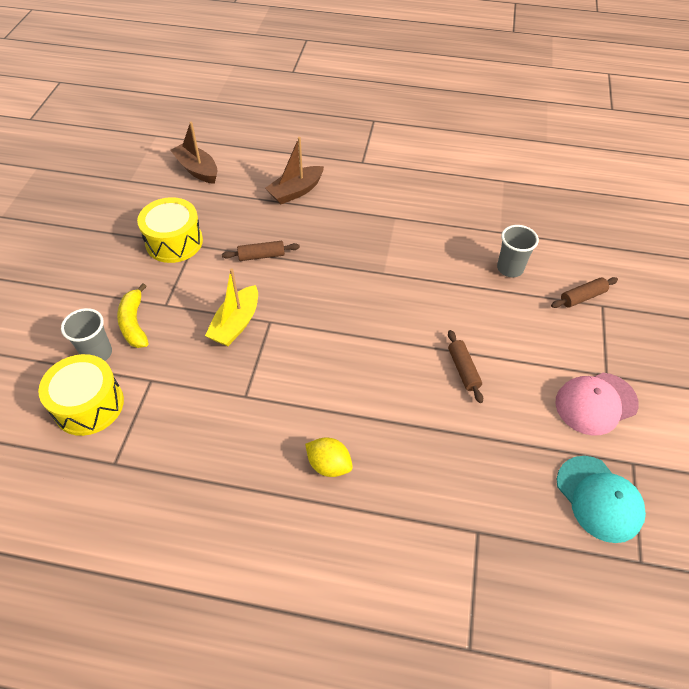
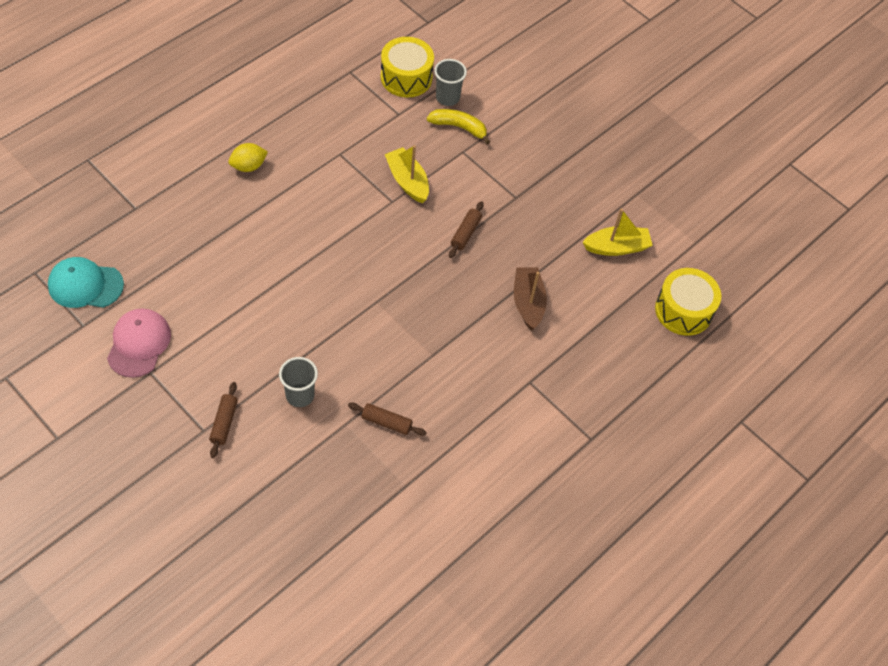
camera: 120 degrees right, 5 degrees up
yellow drum [137,197,203,263] -> yellow drum moved to [655,268,721,336]
brown boat [171,122,218,184] -> yellow boat [582,209,653,256]
brown rolling pin [448,330,483,403] -> brown rolling pin moved to [348,403,427,436]

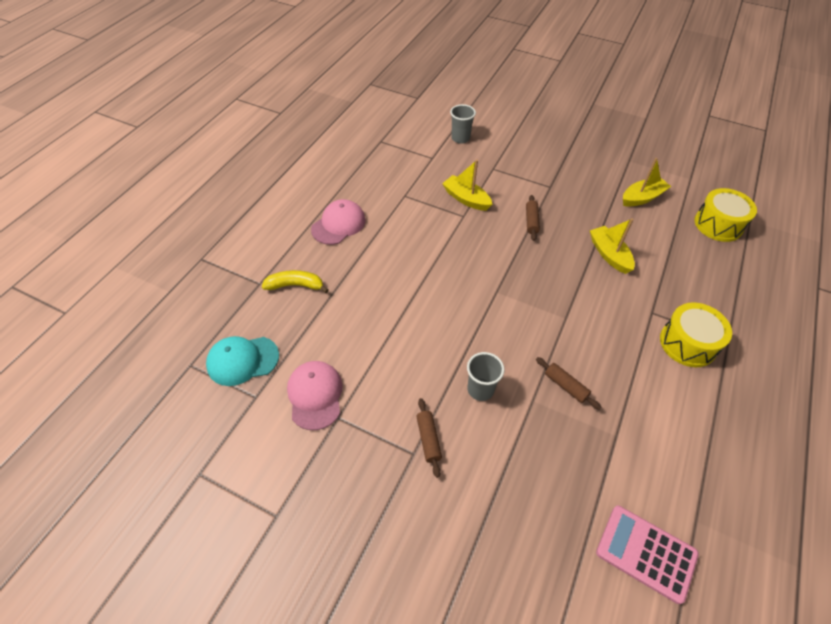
camera: 15 degrees left, 5 degrees down
yellow lemon [228,143,268,172] -> pink cap [311,199,366,245]
brown rolling pin [348,403,427,436] -> brown rolling pin turned 45 degrees clockwise [536,357,601,410]
yellow drum [381,37,434,97] -> yellow drum moved to [660,302,732,367]
yellow banana [427,109,490,144] -> yellow banana moved to [262,270,328,293]
brown boat [514,267,547,330] -> yellow boat [590,218,635,274]
none -> pink calculator [596,506,699,604]

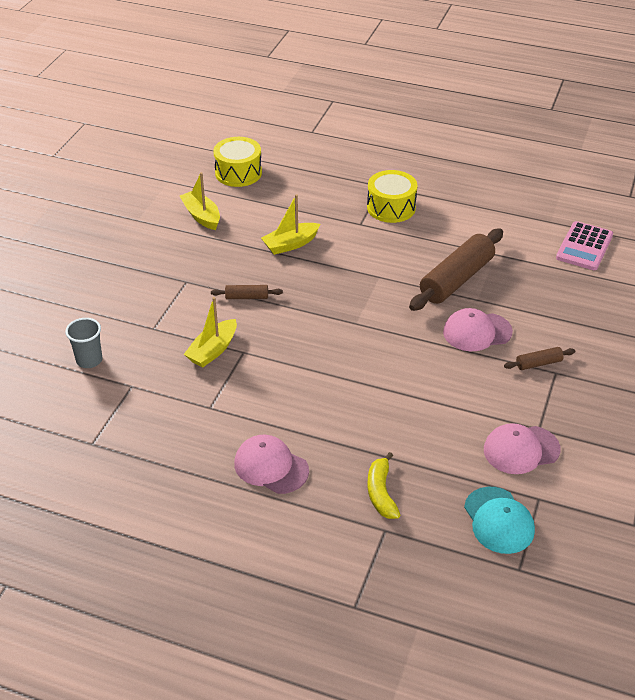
camera: 95 degrees left, 10 degrees down
grey cup [467,352,505,401] -> pink cap [443,308,513,351]
brown rolling pin [536,357,601,410] -> brown rolling pin [409,229,503,311], size x2.19

